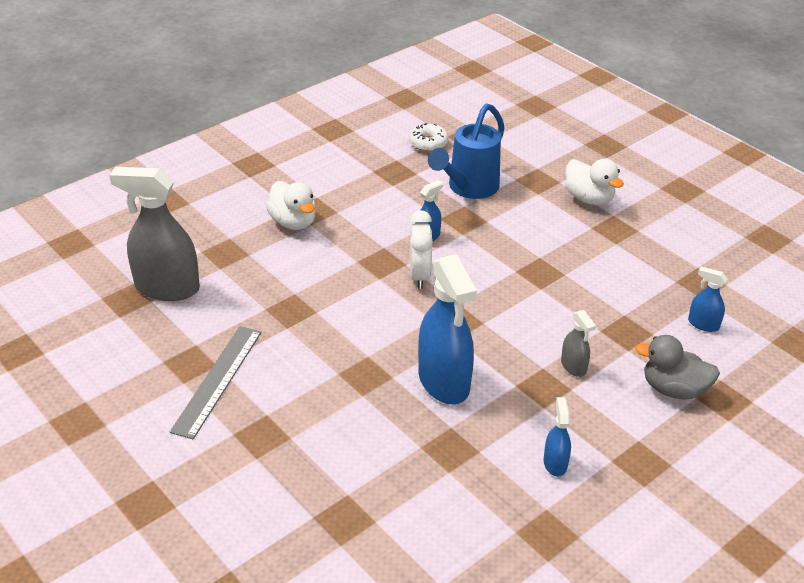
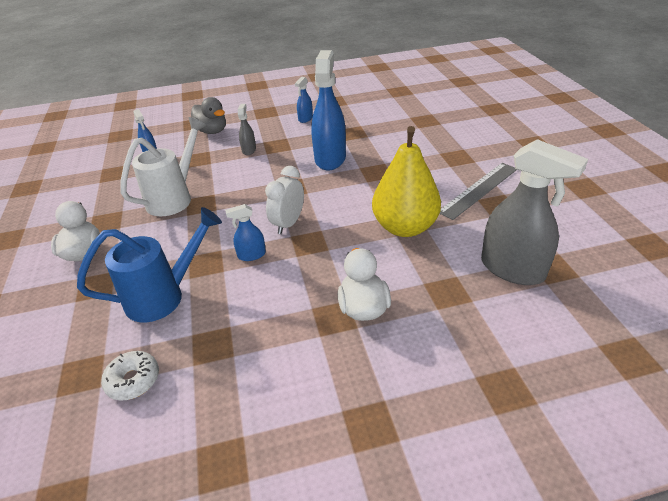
camera: 150 degrees left, 0 degrees up
none -> white watering can [120,117,207,216]
none -> yellow pear [372,126,441,237]

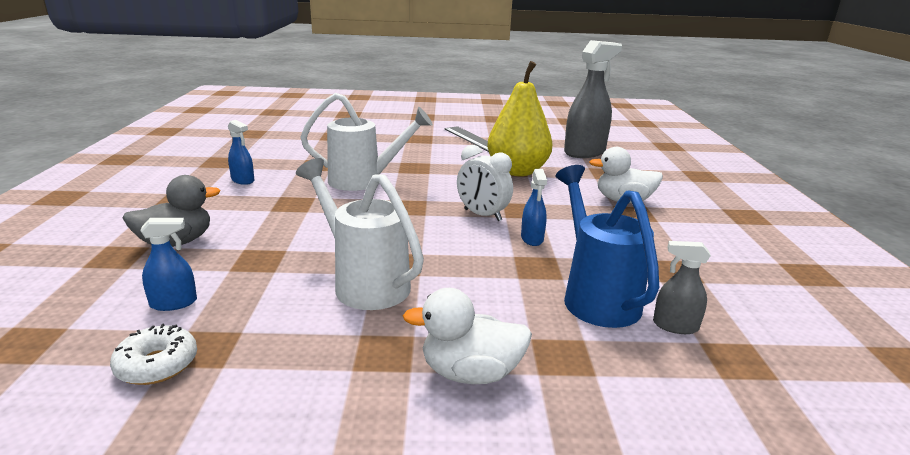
camera: 80 degrees left, 15 degrees down
white donut [101,351,159,401] -> white donut moved to [110,324,197,385]
grey spray bottle [238,104,256,155] -> grey spray bottle moved to [653,241,711,334]
blue spray bottle [311,50,346,170] -> white watering can [300,93,433,191]

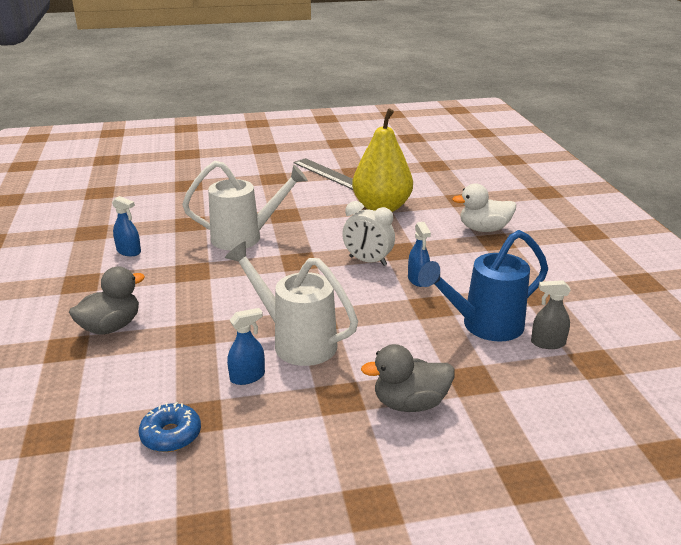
camera: 10 degrees left, 5 degrees up
white donut [110,324,197,385] -> blue donut [139,402,201,452]
blue spray bottle [140,218,197,311] -> blue spray bottle moved to [227,308,265,385]
white duck [403,288,532,384] -> grey duck [361,344,455,412]
blue watering can [556,165,659,328] -> blue watering can turned 90 degrees counterclockwise [418,230,548,342]
grey spray bottle [564,40,622,158] -> none

